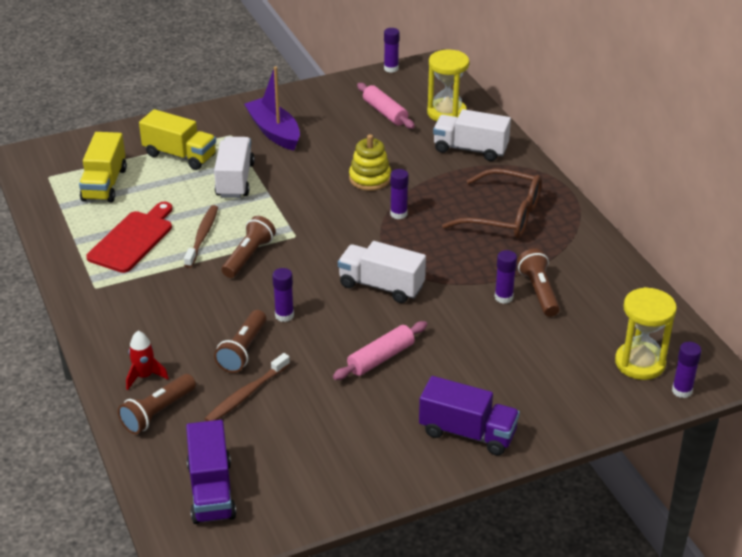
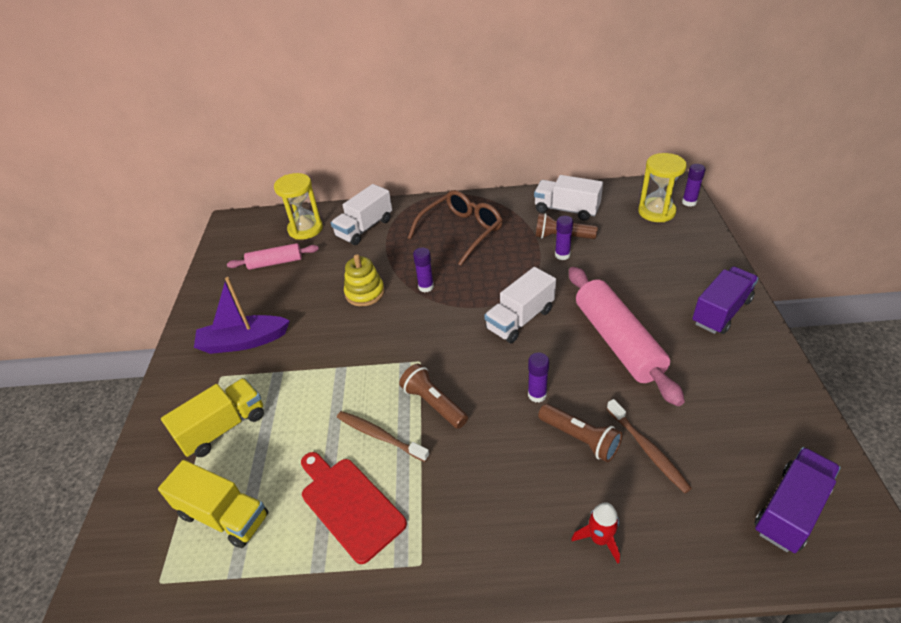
camera: 65 degrees left, 5 degrees up
brown flashlight [118,374,196,434] -> none
purple truck [186,420,236,524] -> purple truck turned 60 degrees counterclockwise [754,447,840,553]
white truck [214,137,255,198] -> white truck moved to [534,175,603,221]
pink rolling pin [333,321,427,380] -> pink rolling pin [569,267,685,406], size x1.80
purple glue stick [384,28,399,73] -> none

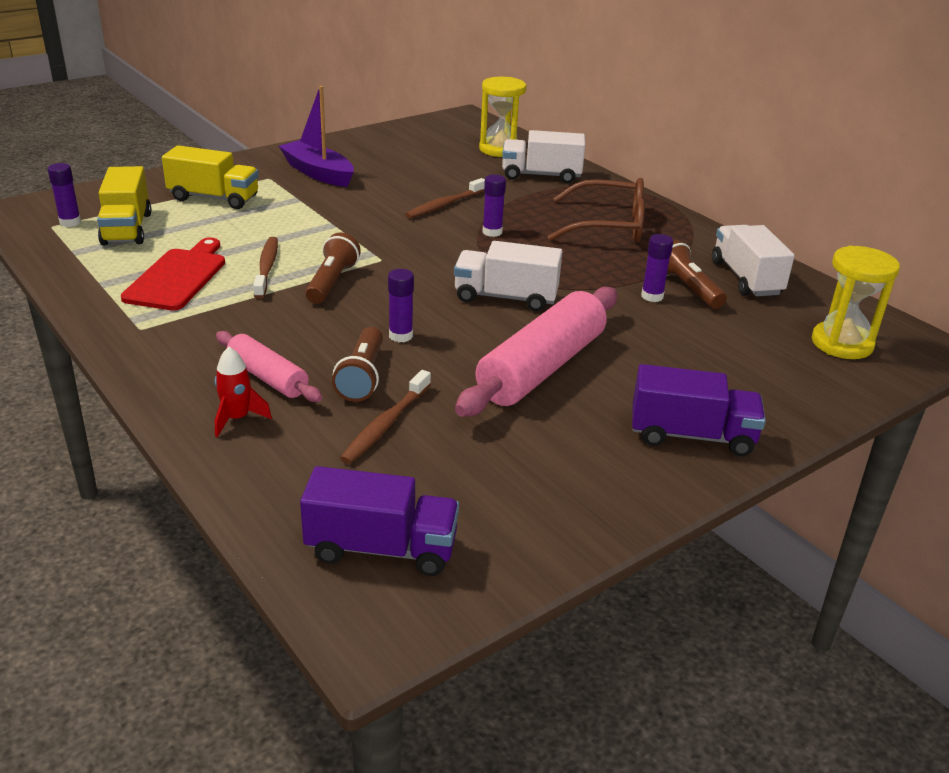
camera: 50 degrees right, 10 degrees down
pink rolling pin [227,243,319,270] -> pink rolling pin moved to [216,331,322,402]
yellow stacking toy [344,254,384,306] -> brown toothbrush [405,178,485,218]
purple glue stick [682,164,706,207] -> purple glue stick moved to [48,163,81,227]

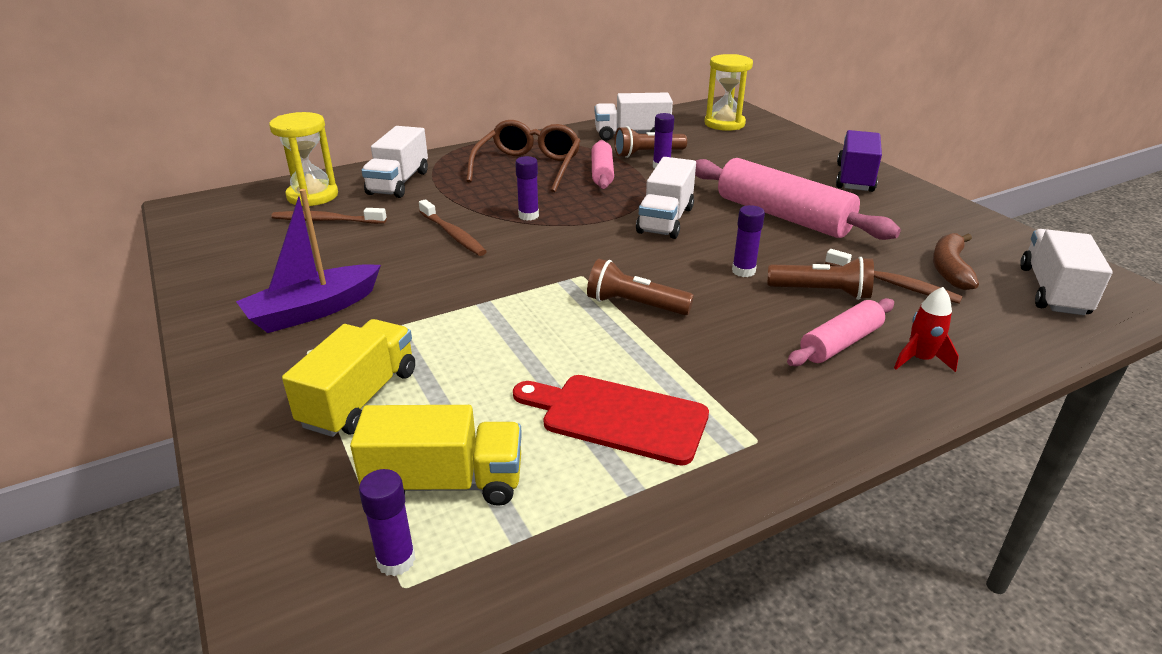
camera: 80 degrees left, 0 degrees up
brown toothbrush [253,237,278,299] -> brown toothbrush moved to [271,208,387,224]
purple truck [300,466,459,576] -> white truck [1020,229,1113,315]
none -> pink rolling pin [591,140,614,189]
none -> brown banana [933,233,979,290]

